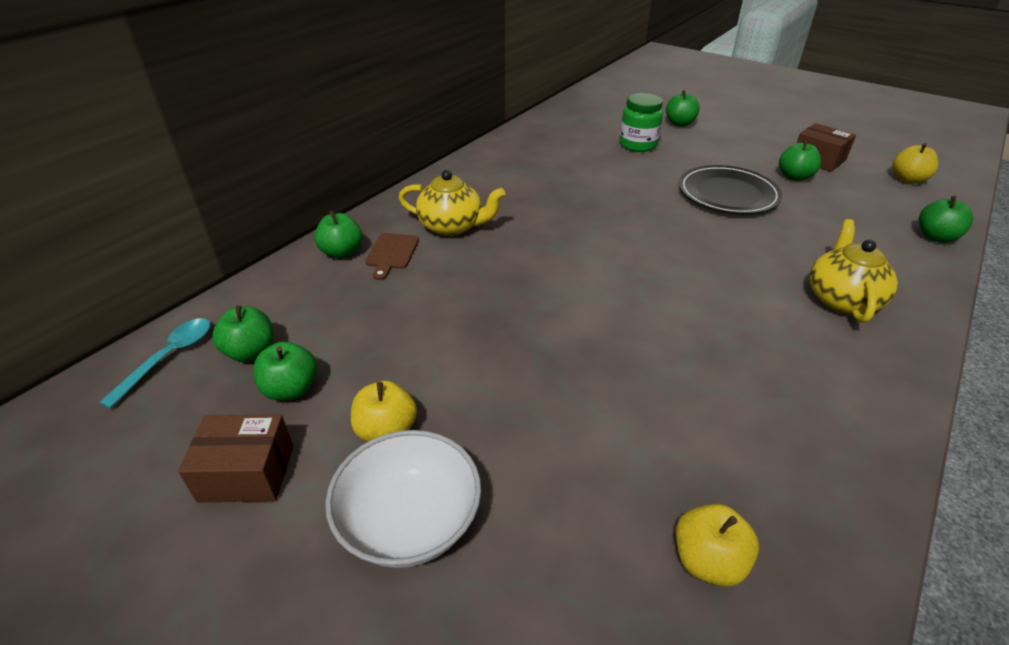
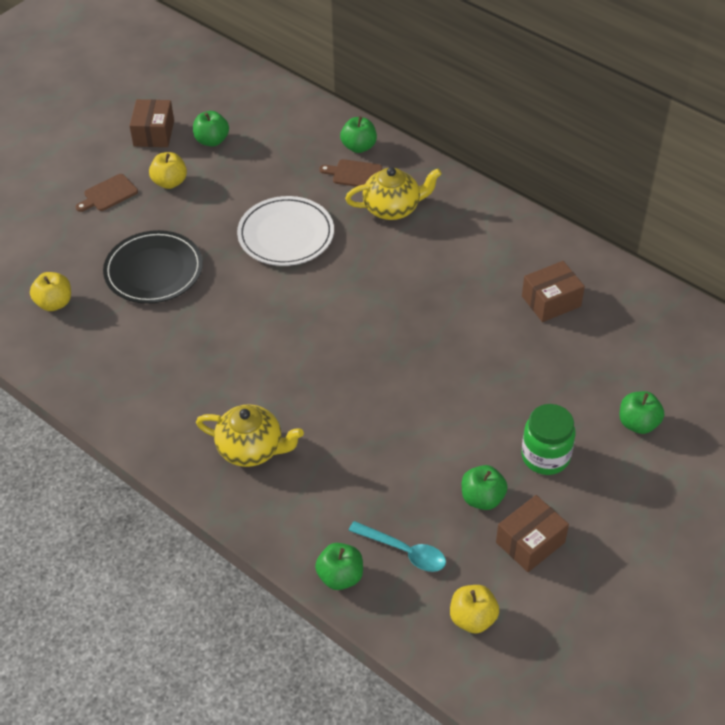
camera: 95 degrees right, 10 degrees up
turquoise spoon [99,318,211,409] -> turquoise spoon moved to [349,521,446,572]
green apple [212,305,274,362] -> none
white bowl [325,430,481,568] -> brown cutting board [76,174,138,212]
yellow teapot [399,170,505,236] -> yellow teapot turned 120 degrees counterclockwise [345,167,442,220]
green jar [619,93,663,152] -> green jar moved to [521,404,575,475]
black plate [679,165,782,214] -> black plate moved to [103,230,203,304]
none -> white plate [237,196,334,266]
none -> brown box [522,261,585,322]

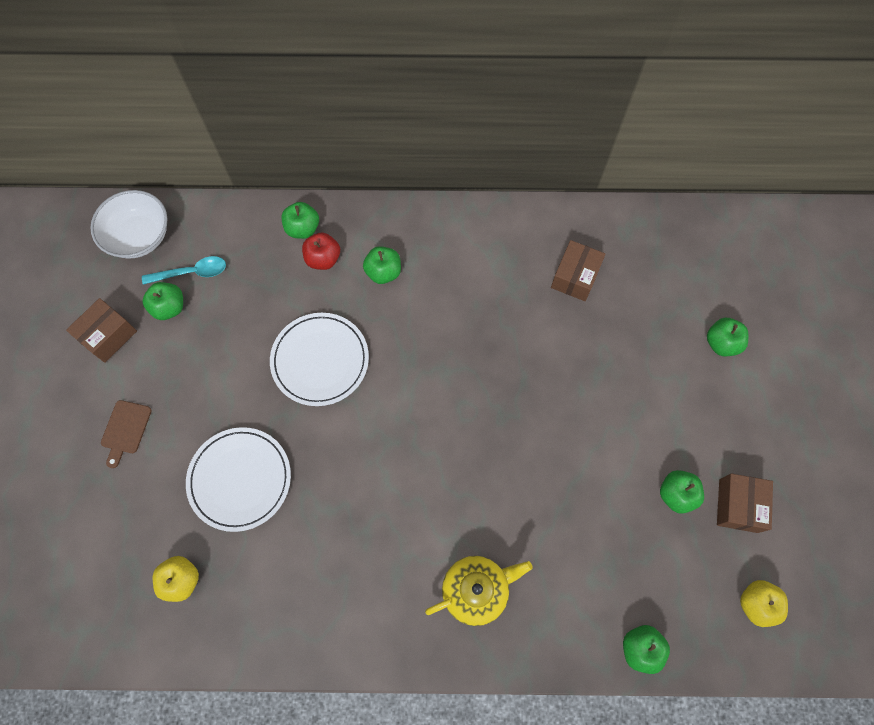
camera: 40 degrees left, 20 degrees up
black plate [103,230,203,304] -> white plate [186,427,291,532]
brown box [130,99,174,147] -> brown box turned 75 degrees clockwise [66,298,137,363]
yellow apple [149,152,187,189] -> none
brown cutting board [319,159,382,187] -> red apple [302,233,340,270]
yellow teapot [345,167,442,220] -> green apple [363,246,401,284]
turquoise spoon [349,521,446,572] -> turquoise spoon moved to [142,256,226,284]
green jar [521,404,575,475] -> none
none -> white bowl [90,190,168,259]

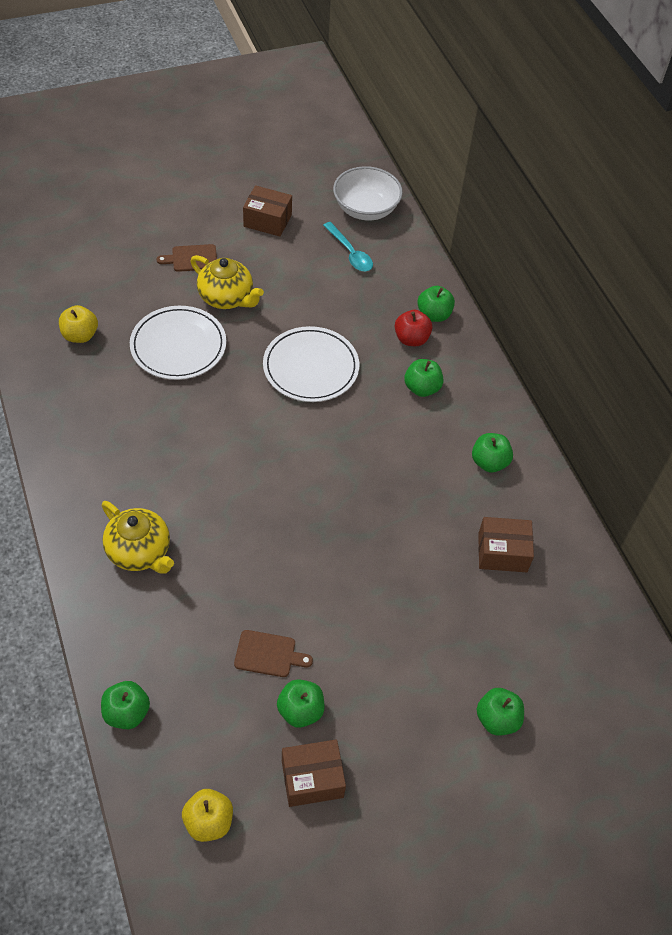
camera: 65 degrees right, 15 degrees down
green apple [143,282,183,320] -> green apple moved to [472,433,513,472]
none -> yellow teapot [190,255,264,309]
none -> brown cutting board [234,630,313,677]

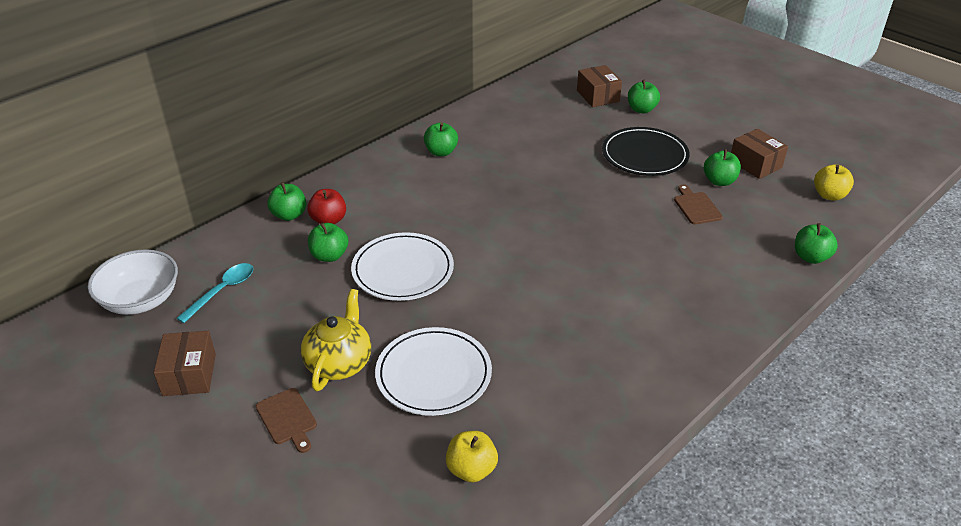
camera: 110 degrees left, 15 degrees down
yellow teapot [102,501,174,574] -> none
green apple [404,359,443,397] -> green apple moved to [308,223,348,262]
brown box [478,517,534,572] -> brown box moved to [577,65,622,107]
none -> black plate [602,127,690,176]

